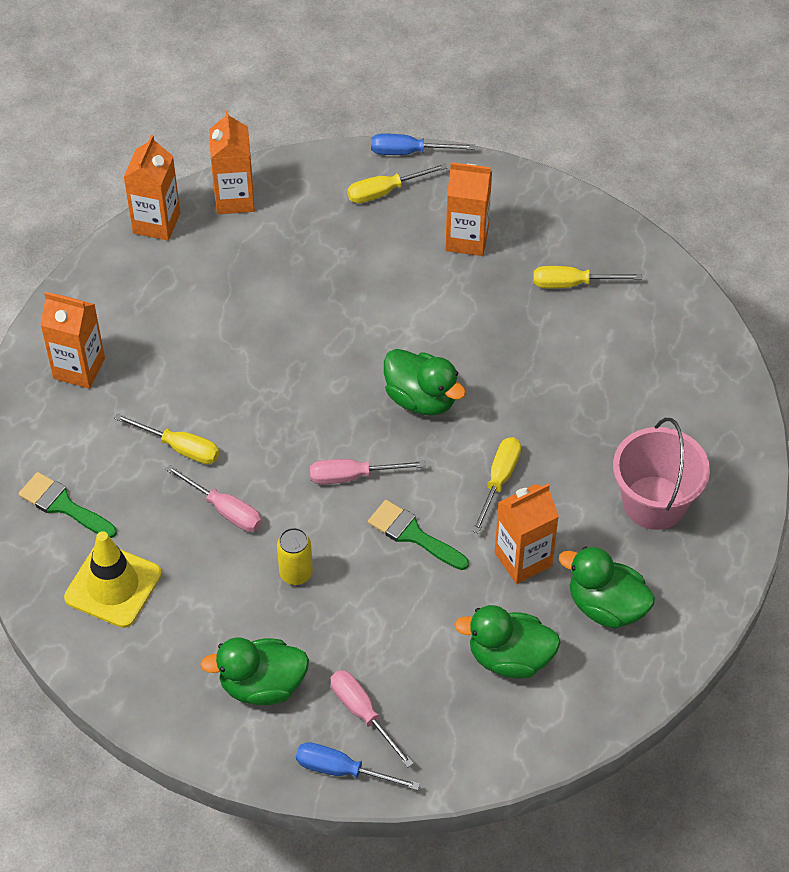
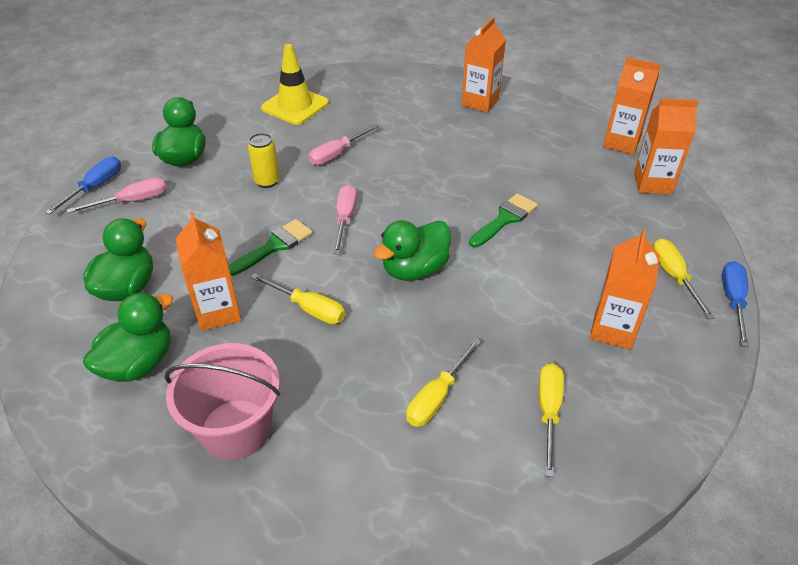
camera: 100 degrees right, 10 degrees down
green brush [18,472,117,538] -> green brush moved to [469,193,538,248]
yellow screwdriver [114,413,219,464] -> yellow screwdriver moved to [406,338,481,427]

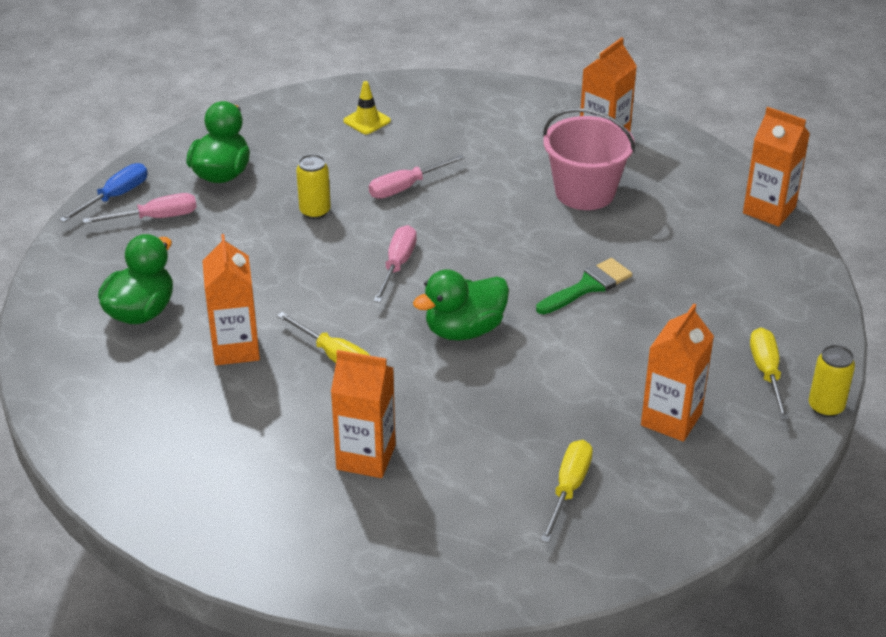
camera: 10 degrees right, 5 degrees down
green duck [83,292,173,382] -> none
pink bucket [165,343,280,460] -> pink bucket moved to [543,108,635,210]
green brush [229,219,313,276] -> none
yellow traffic cone [261,44,329,125] -> yellow traffic cone [343,81,391,134], size x0.55
yellow screwdriver [406,338,481,427] -> none
orange carton [634,99,699,195] -> orange carton moved to [331,350,396,478]
blue screwdriver [722,261,749,347] -> yellow can [809,345,855,418]

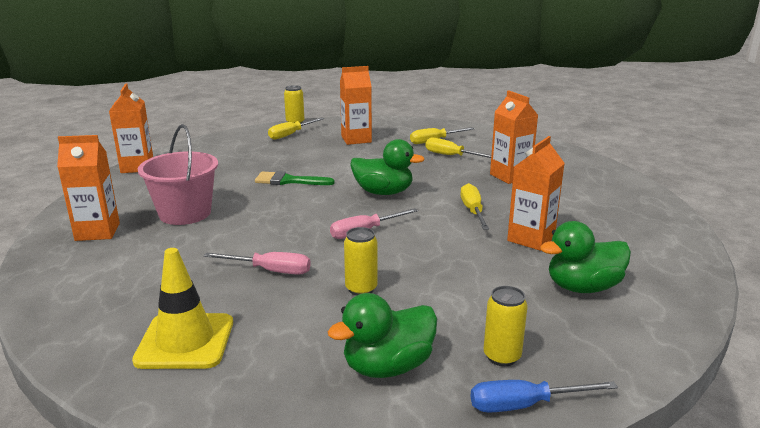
camera: 135 degrees left, 15 degrees down
pink screwdriver [83,193,197,224] -> yellow can [484,286,528,367]
yellow traffic cone [343,81,391,134] -> yellow traffic cone [132,248,233,369], size x1.81
none -> yellow screwdriver [425,138,491,158]

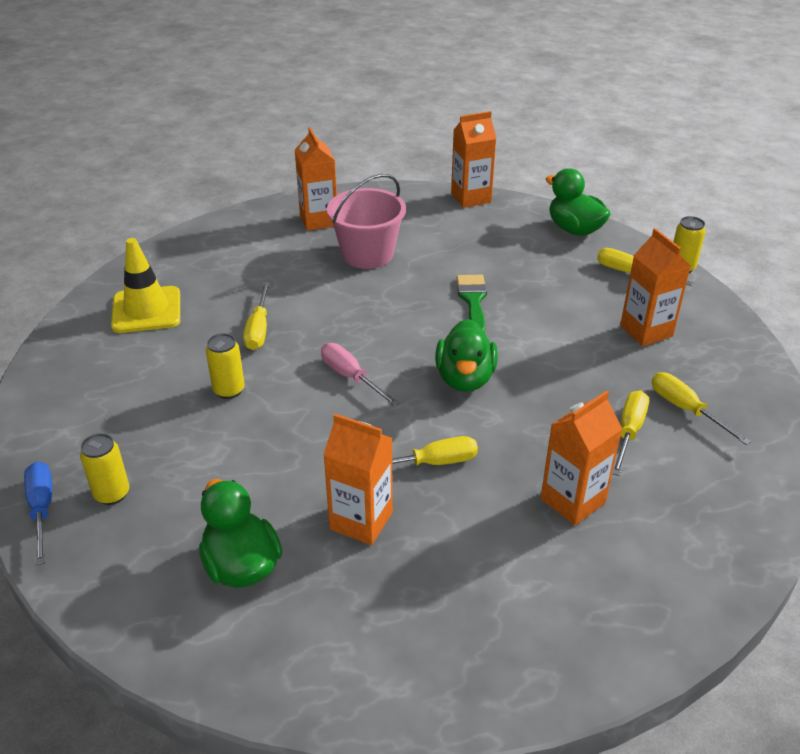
camera: 80 degrees right, 15 degrees up
pink screwdriver [204,252,311,274] -> yellow screwdriver [243,282,270,350]
green duck [328,293,437,378] -> green duck moved to [546,168,611,236]

